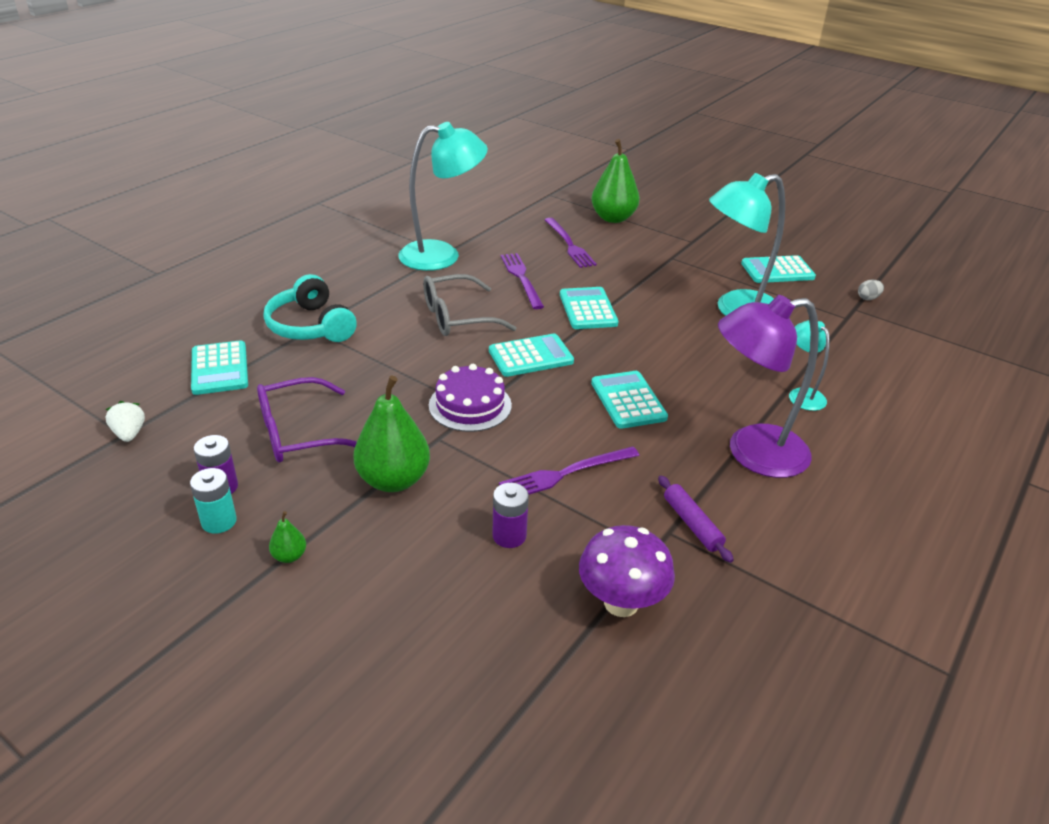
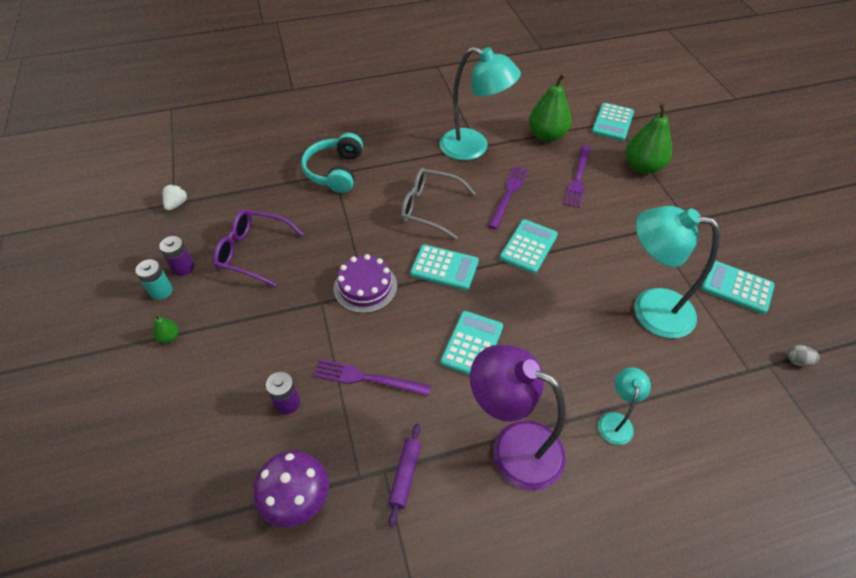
camera: 40 degrees right, 15 degrees up
turquoise calculator [191,340,248,395] -> turquoise calculator moved to [592,103,634,141]
green pear [353,376,430,492] -> green pear moved to [529,73,571,142]

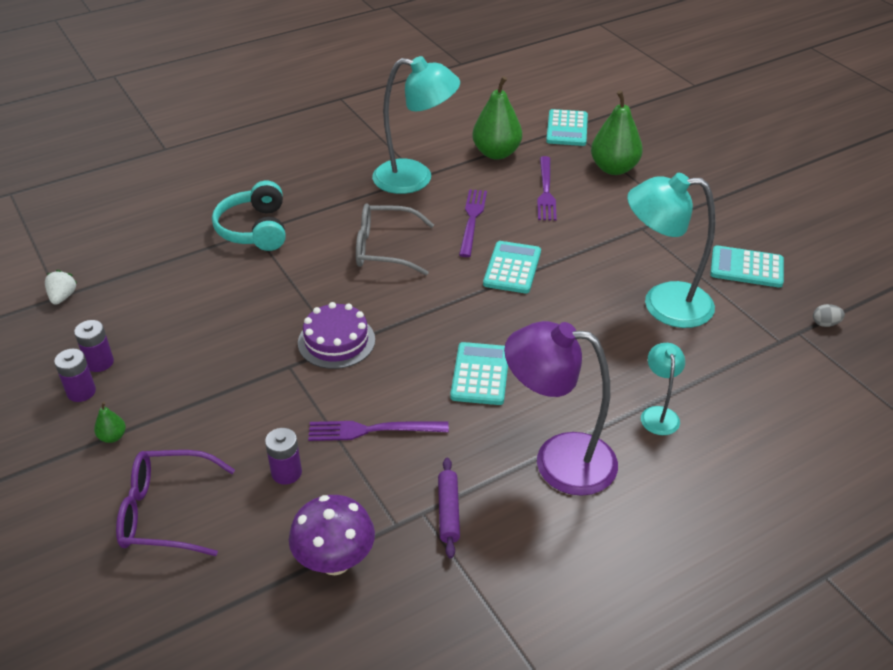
camera: 15 degrees left, 10 degrees down
turquoise battery [135,259,173,300] -> purple battery [54,349,96,402]
purple glasses [213,209,304,287] -> purple glasses moved to [116,450,235,556]
turquoise calculator [410,245,479,290] -> none

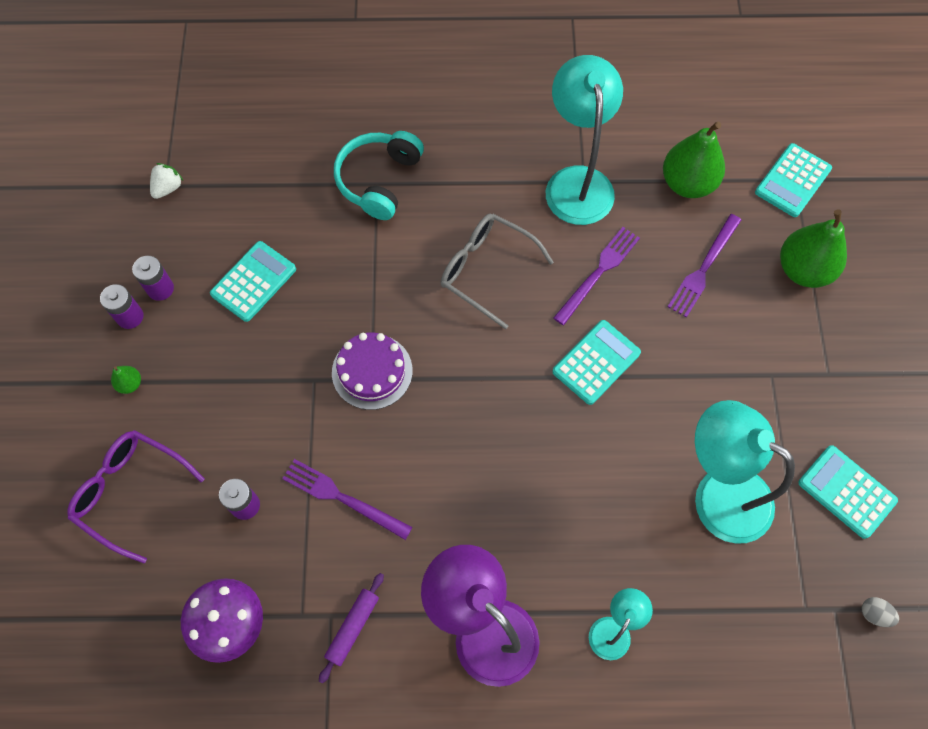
camera: 30 degrees right, 25 degrees up
turquoise lamp [372,56,460,194] -> turquoise lamp turned 135 degrees counterclockwise [546,55,623,225]
turquoise calculator [450,342,508,405] -> turquoise calculator moved to [210,241,296,322]

